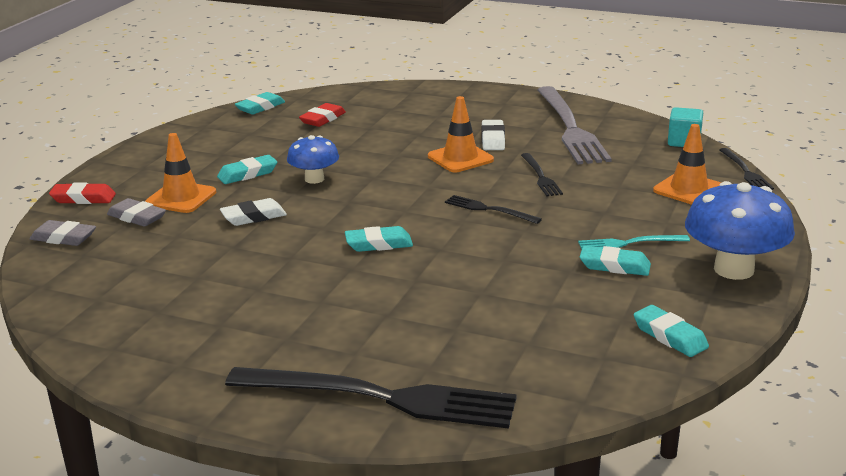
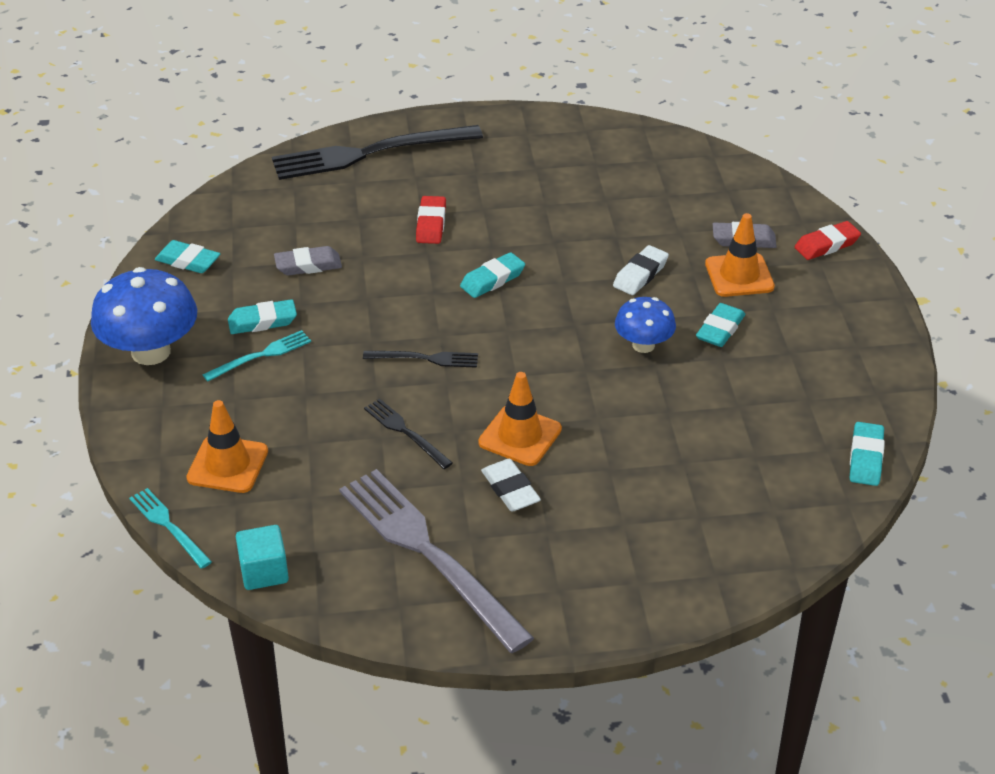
camera: 150 degrees right, 15 degrees up
grey eraser [30,220,96,246] -> grey eraser moved to [274,246,342,275]
red eraser [299,103,346,127] -> red eraser moved to [416,196,446,244]
black fork [719,148,774,190] -> turquoise fork [129,488,212,569]

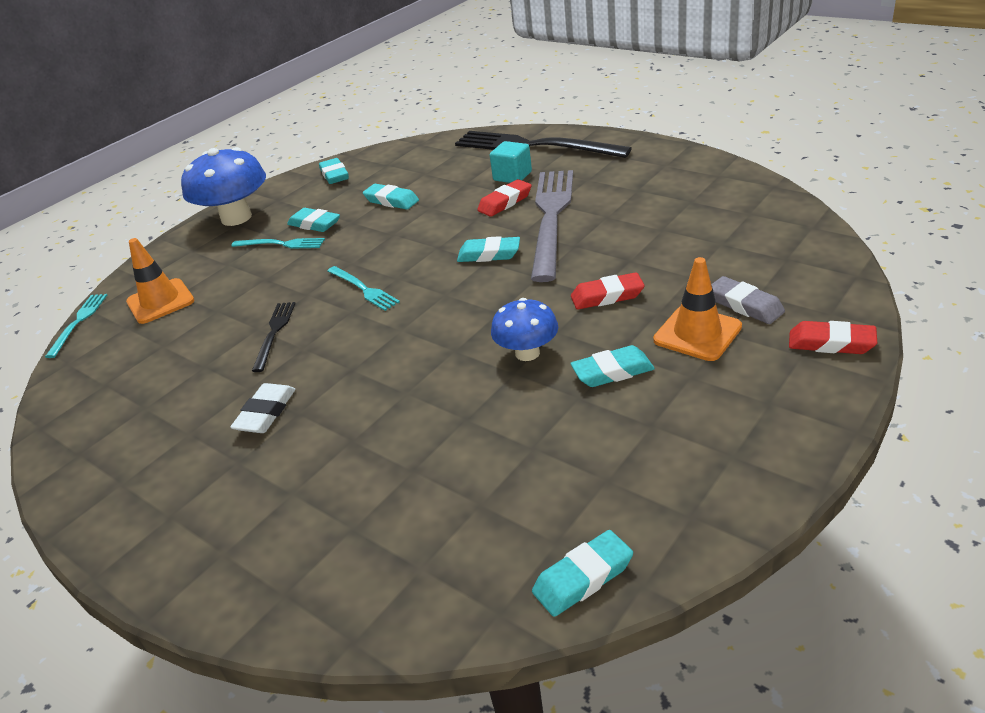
camera: 50 degrees right, 5 degrees down
turquoise cube [236,525,289,590] -> turquoise cube moved to [490,141,532,183]
grey eraser [274,246,342,275] -> turquoise eraser [363,184,419,210]
grey fork [339,469,534,653] -> grey fork moved to [531,170,573,282]
black fork [363,351,478,368] -> turquoise fork [327,266,400,311]
orange traffic cone [478,372,562,466] -> none
white eraser [613,245,669,295] -> red eraser [571,272,645,309]

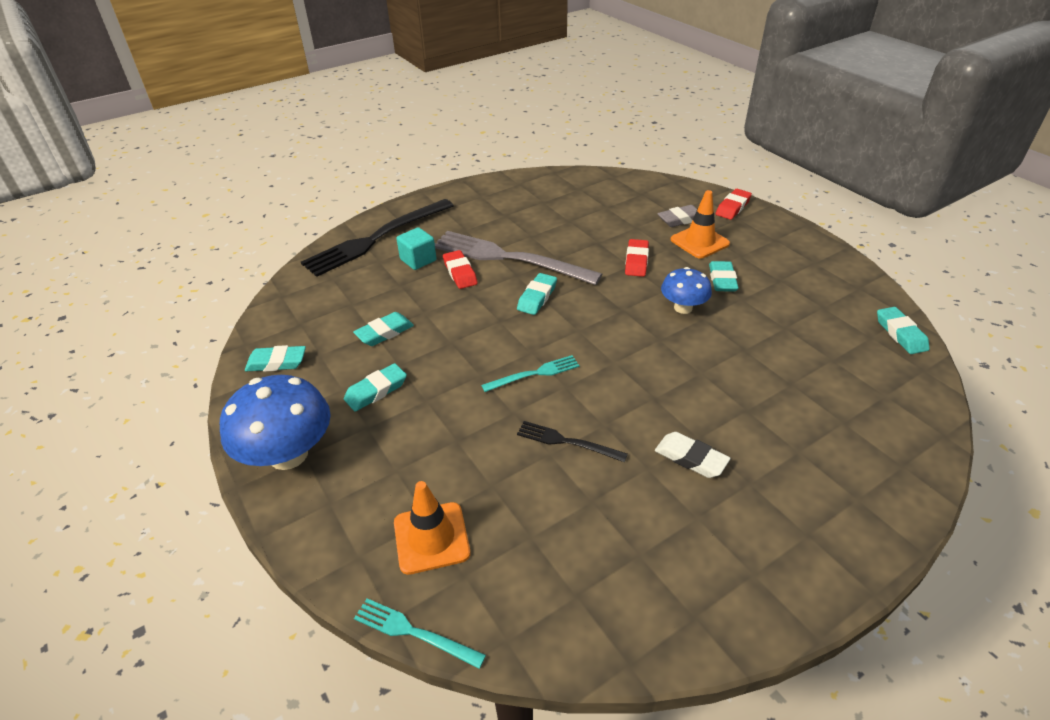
camera: 75 degrees left, 5 degrees up
turquoise fork [231,238,325,249] -> none

